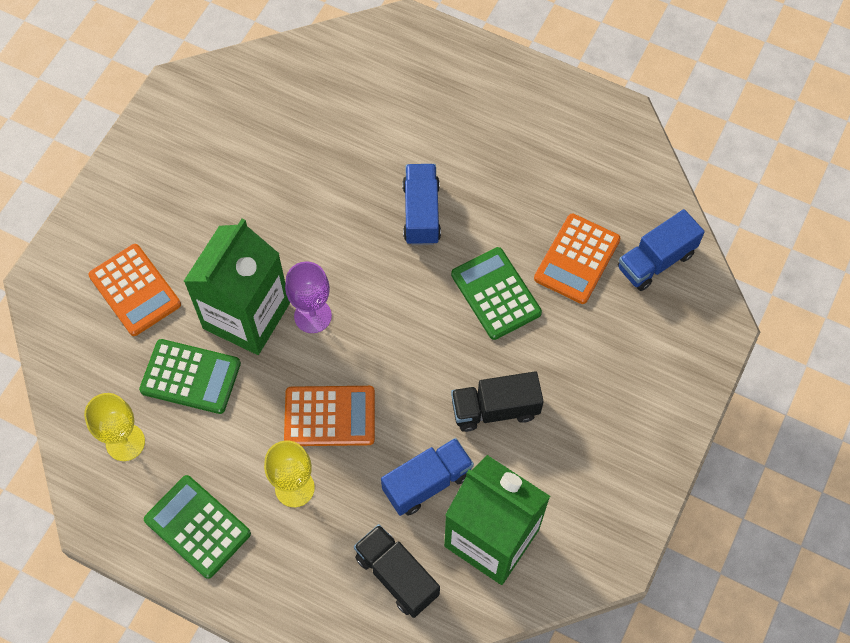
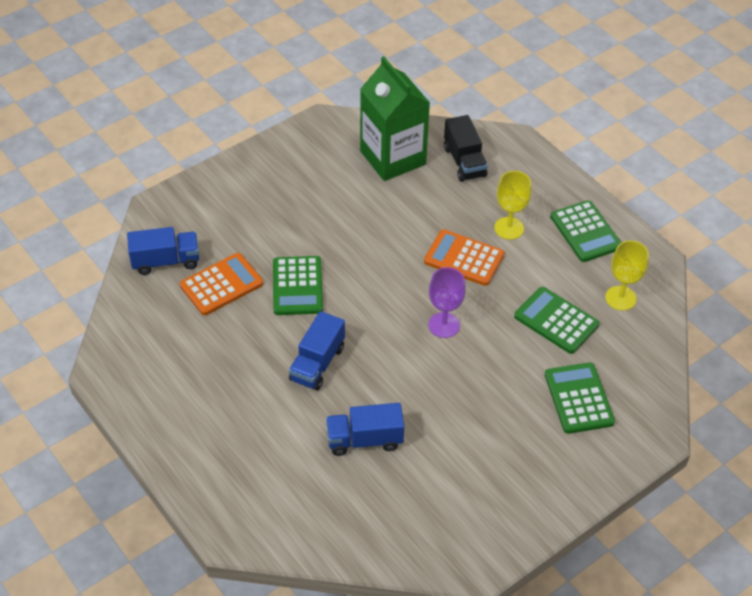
camera: 155 degrees left, 15 degrees down
orange calculator [88,244,181,336] -> green calculator [545,362,615,434]
green carton [183,219,290,355] -> none
blue truck [381,438,474,516] -> blue truck moved to [326,403,404,456]
black truck [451,371,544,432] -> none

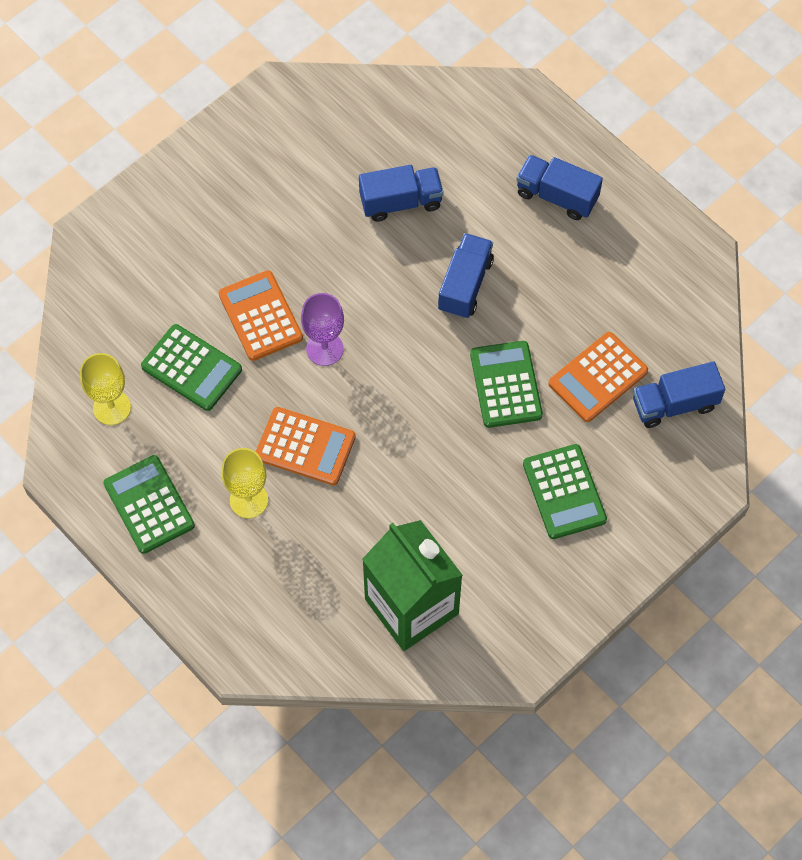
camera: 175 degrees right, 15 degrees up
black truck [444,115,488,182] -> none
green calculator [545,362,615,434] -> green calculator moved to [523,444,607,539]
none -> orange calculator [219,270,303,361]
none -> blue truck [516,155,603,220]

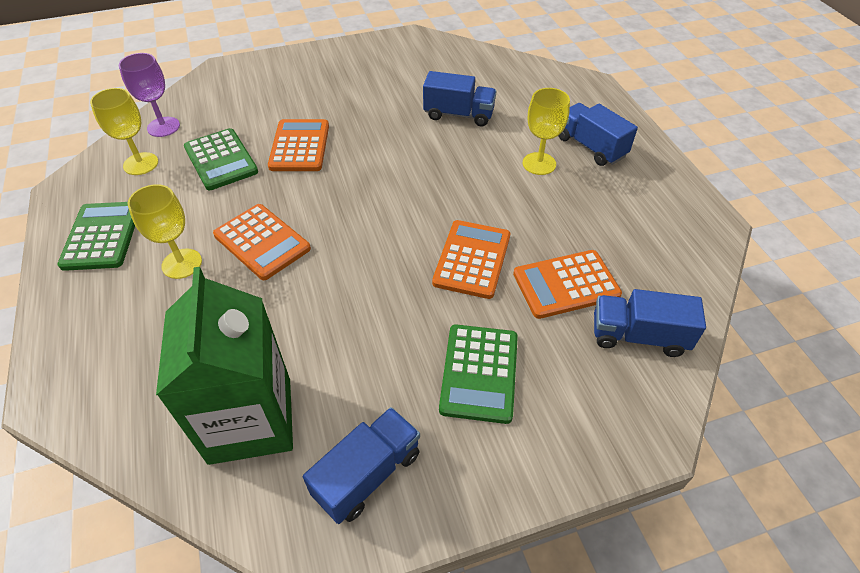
camera: 25 degrees right, 15 degrees down
purple goblet [301,293,344,366] -> purple goblet moved to [119,53,180,137]
blue truck [438,233,494,319] -> blue truck moved to [303,407,420,524]
green calculator [470,341,543,428] -> orange calculator [432,220,510,299]
none -> yellow goblet [523,88,570,175]

